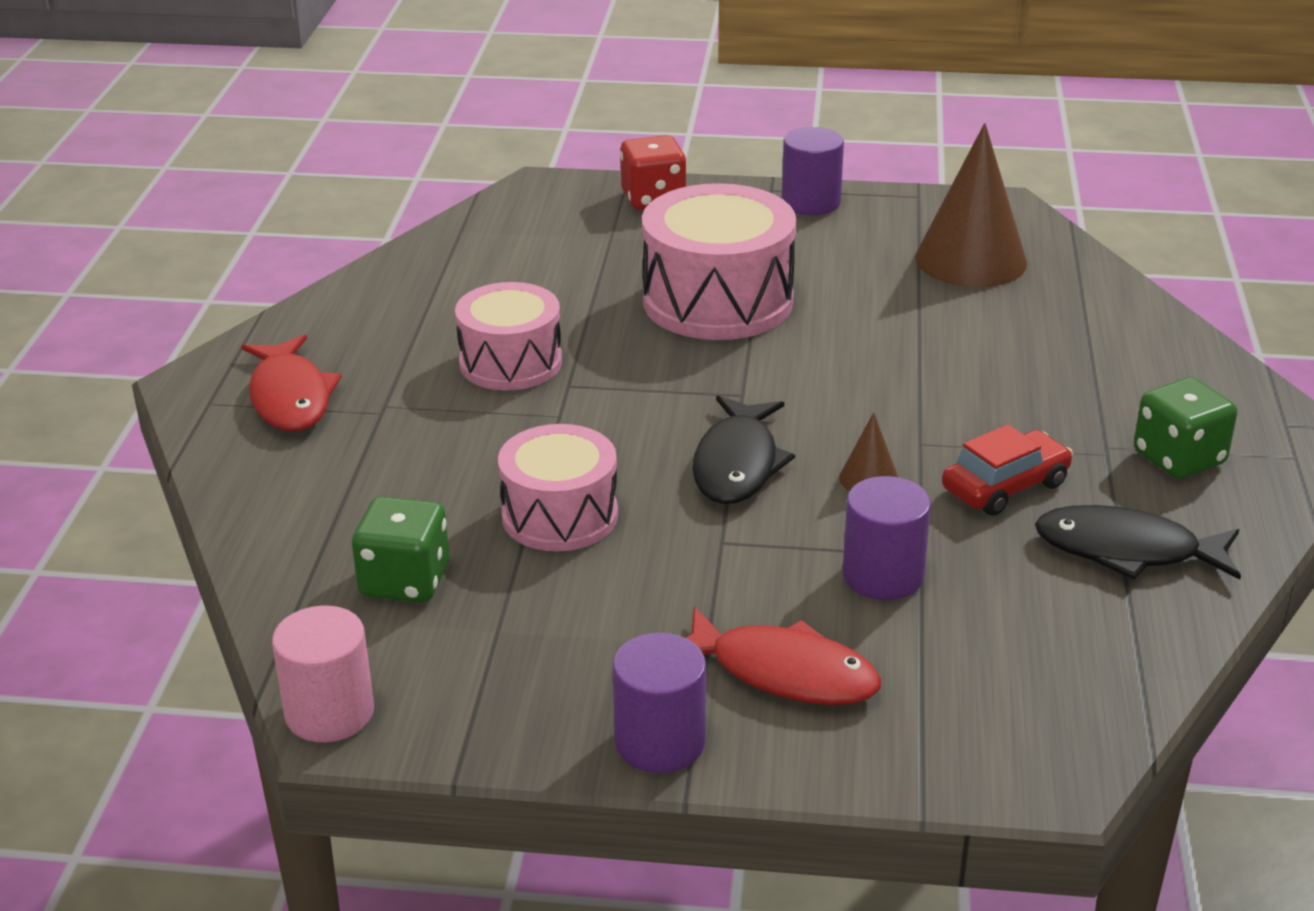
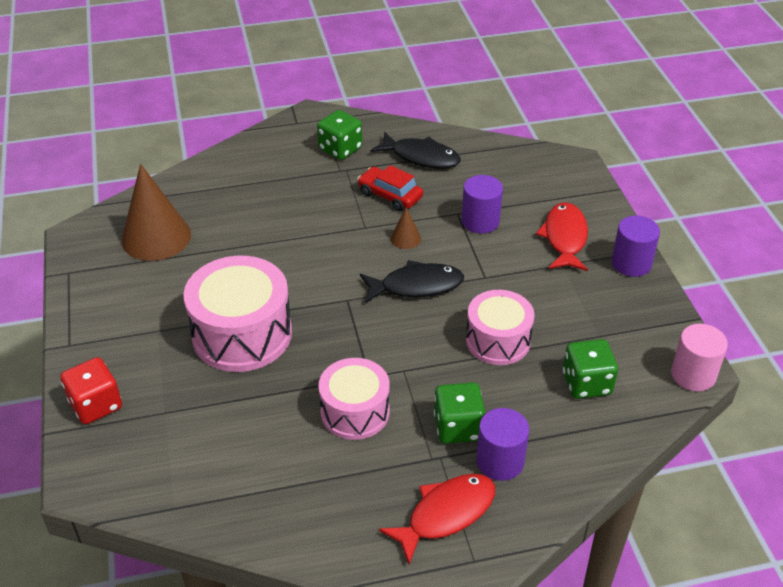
camera: 110 degrees left, 10 degrees up
purple cylinder [782,127,844,215] -> purple cylinder moved to [476,408,529,481]
black fish [1035,505,1241,580] -> black fish turned 60 degrees counterclockwise [370,132,461,169]
none -> green dice [434,382,486,444]

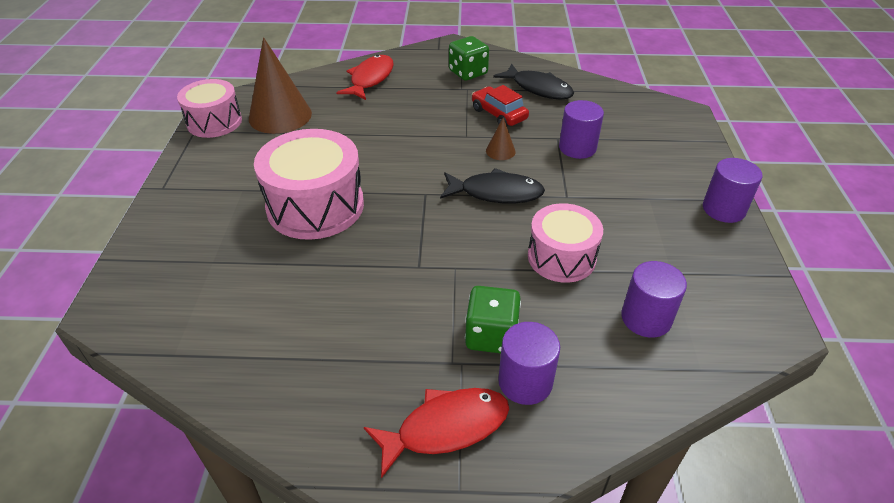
camera: 15 degrees right, 0 degrees up
red dice [61,357,122,424] -> none
pink drum [319,358,390,440] -> pink drum moved to [177,79,242,138]
red fish [536,202,588,271] -> red fish moved to [336,55,394,100]
green dice [563,339,618,399] -> purple cylinder [621,261,687,338]
pink cylinder [671,324,728,391] -> none

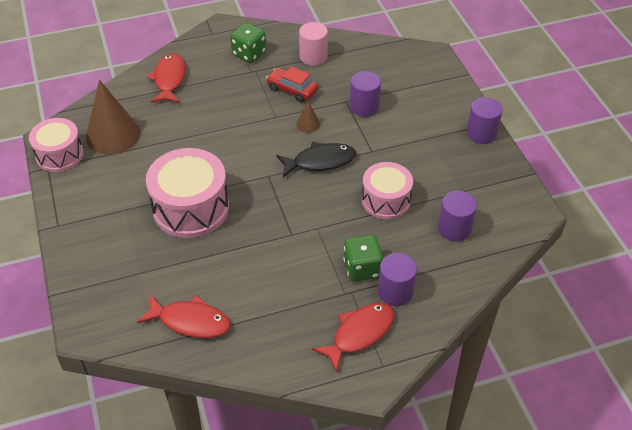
camera: 20 degrees left, 5 degrees up
black fish [493,63,574,99] -> pink cylinder [299,22,328,66]
none -> red fish [137,294,231,338]

